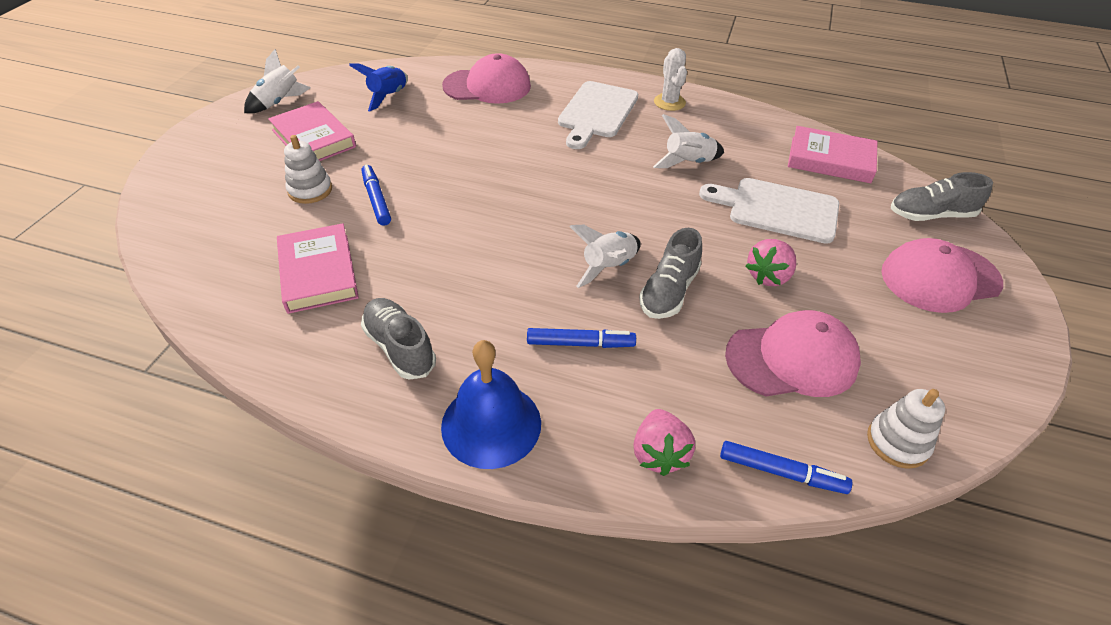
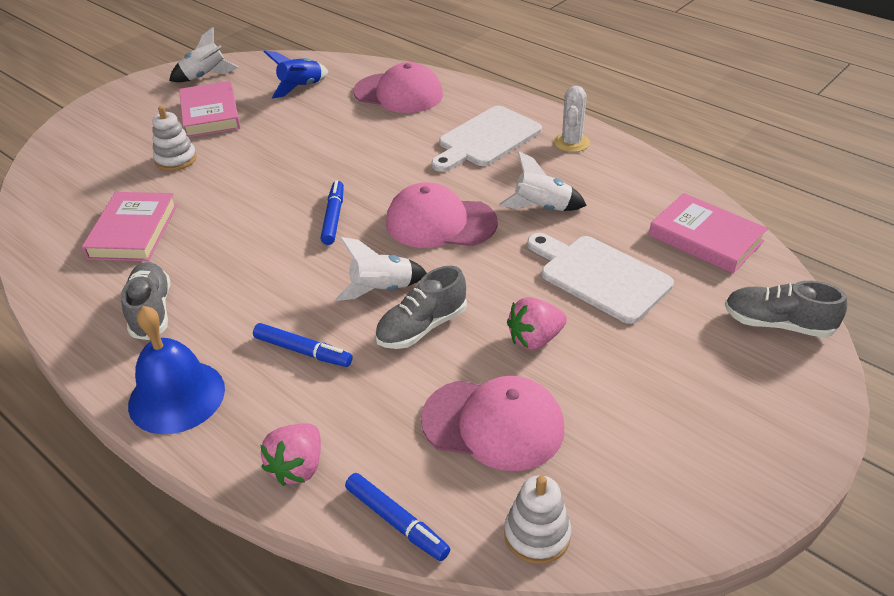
camera: 25 degrees right, 5 degrees down
blue marker [361,164,391,226] -> blue marker moved to [321,181,344,245]
pink cap [881,238,1003,313] -> pink cap moved to [386,182,498,248]

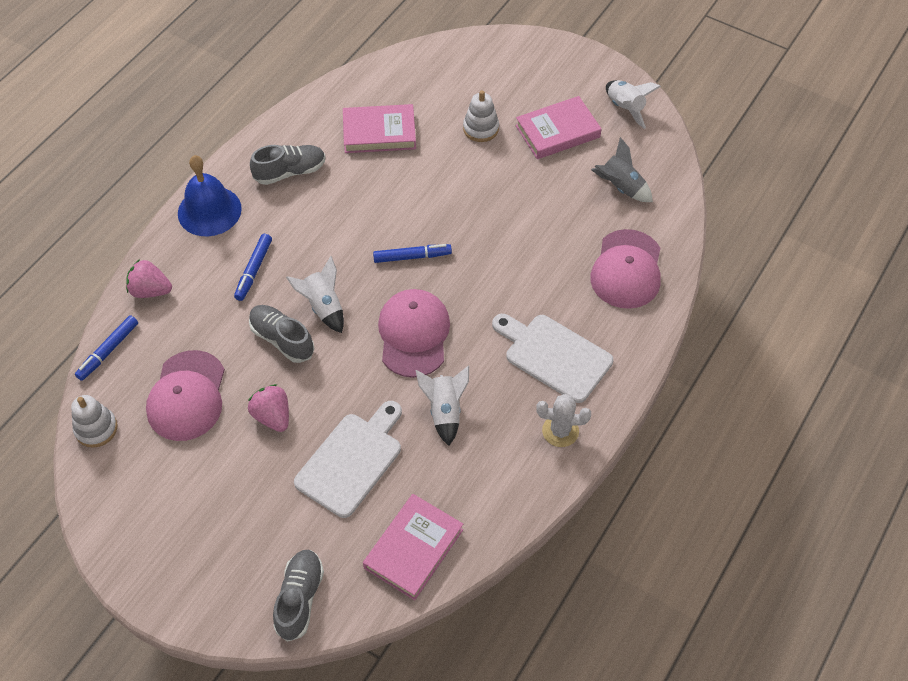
camera: 80 degrees right, 15 degrees up
blue rocket [264,50,328,98] -> grey rocket [591,137,653,202]

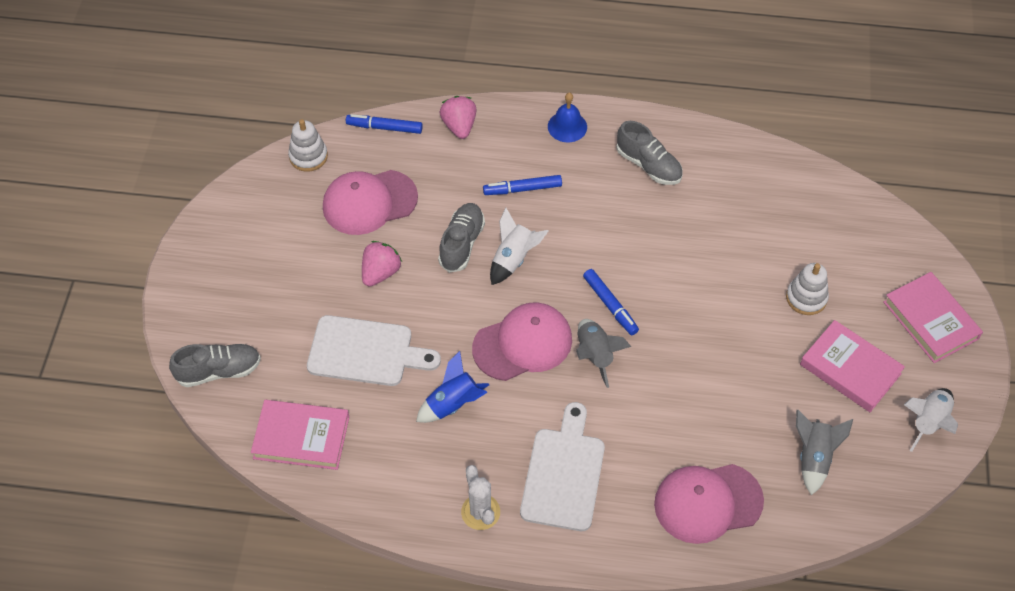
camera: 65 degrees right, 0 degrees up
blue bell [178,155,242,236] -> blue bell [548,93,587,142], size x0.62
pink book [343,104,416,153] -> pink book moved to [883,272,983,363]
white rocket [415,366,469,446] -> blue rocket [416,351,489,423]
none -> grey rocket [576,319,631,388]

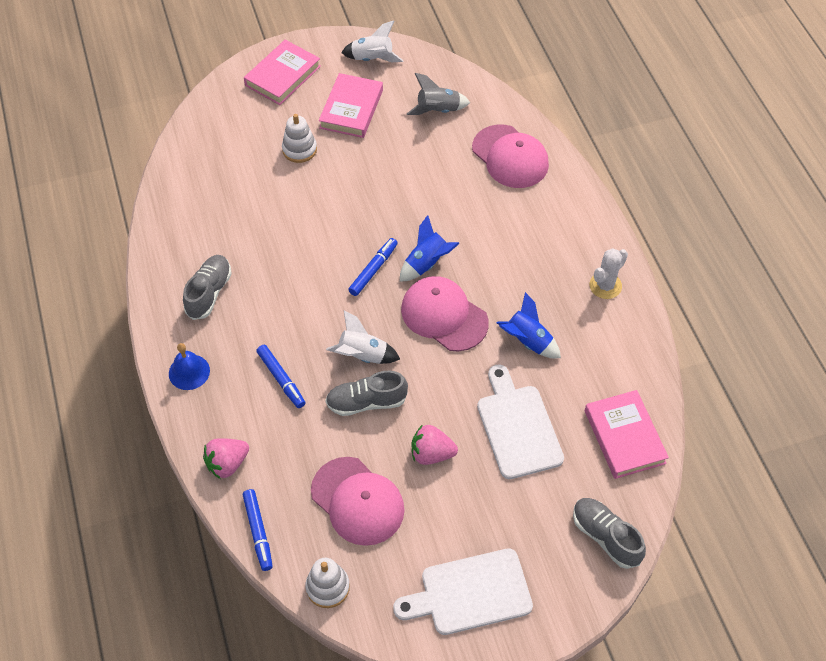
camera: 115 degrees left, 0 degrees up
white cutting board [520,402,605,531] -> white cutting board moved to [393,548,533,635]
grey rocket [576,319,631,388] -> blue rocket [400,215,460,282]

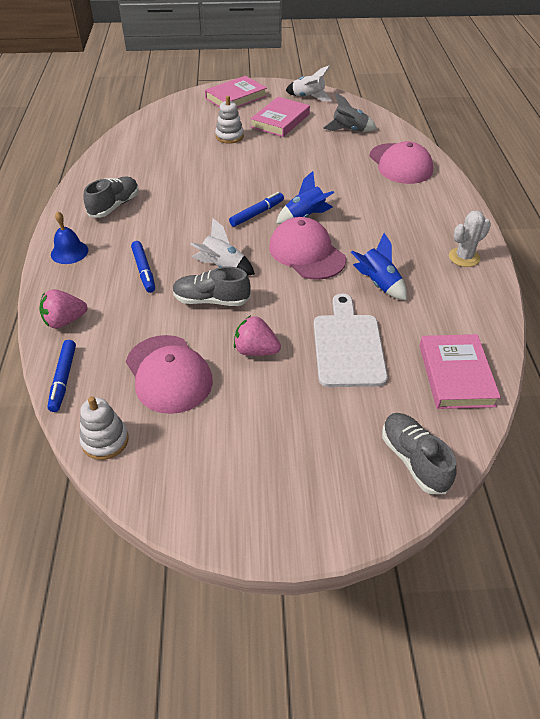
camera: 15 degrees right, 10 degrees down
white cutting board [393,548,533,635] -> none

